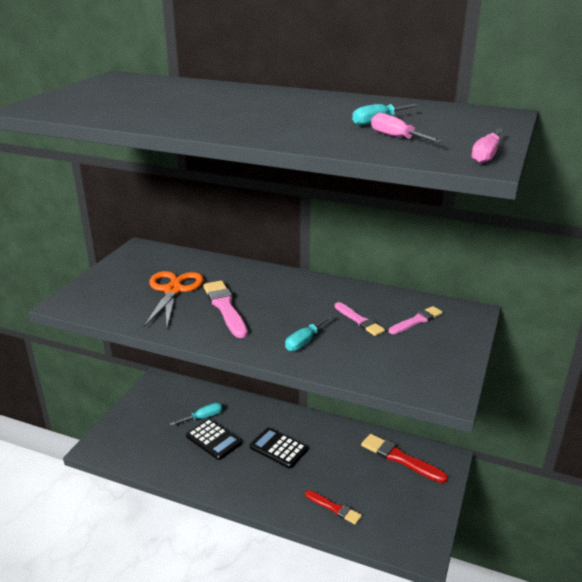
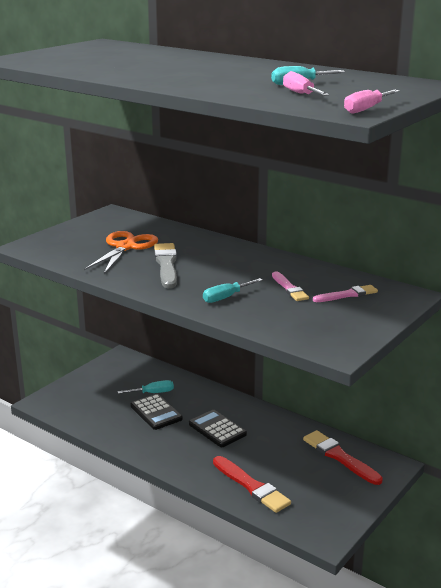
camera: 15 degrees right, 5 degrees down
pink brush [203,280,248,338] -> grey brush [154,243,177,288]
red brush [305,490,362,525] -> red brush [213,456,291,513], size x1.59

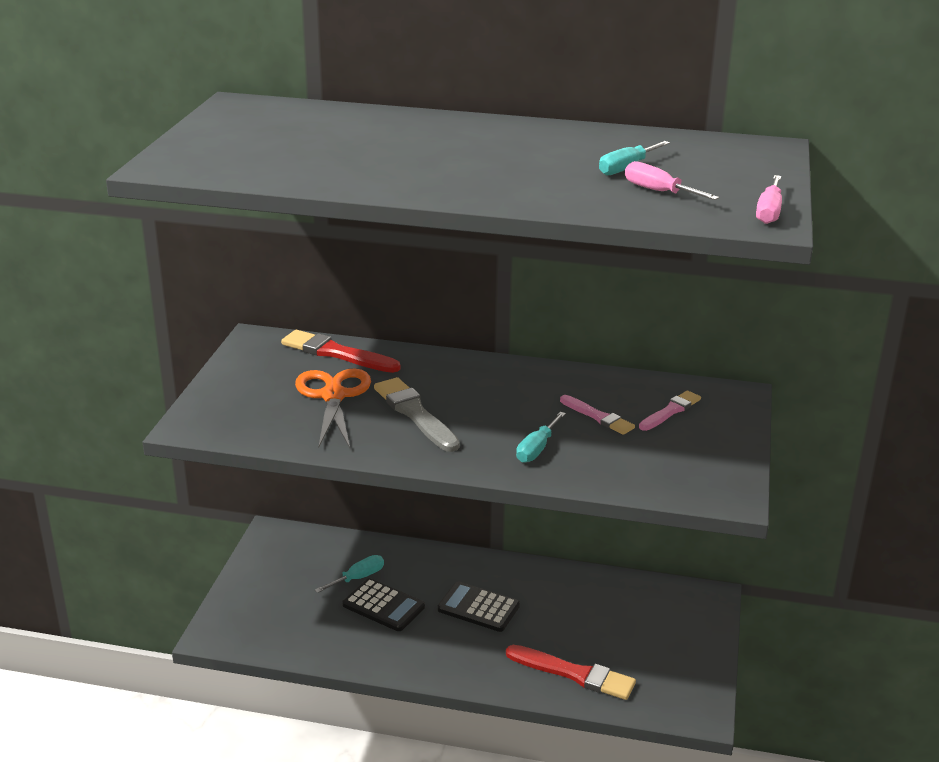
camera: 25 degrees left, 5 degrees up
red brush [303,430,383,485] -> red brush moved to [281,330,400,373]

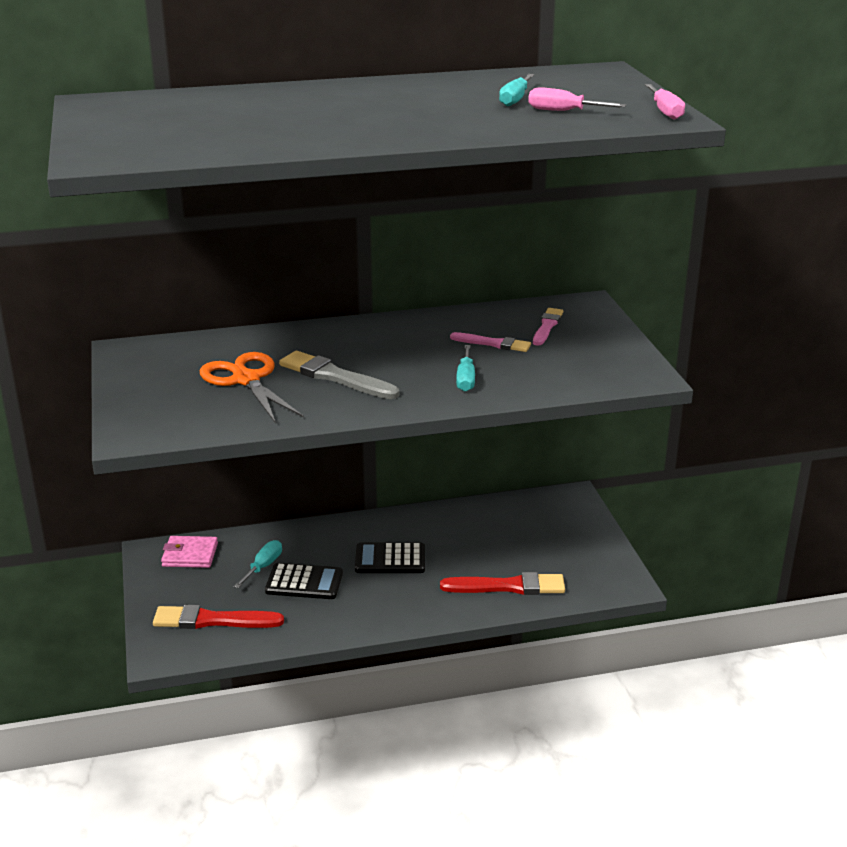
camera: 25 degrees left, 0 degrees up
red brush [281,330,400,373] -> red brush moved to [153,605,284,629]
none -> pink wallet [161,536,218,568]

